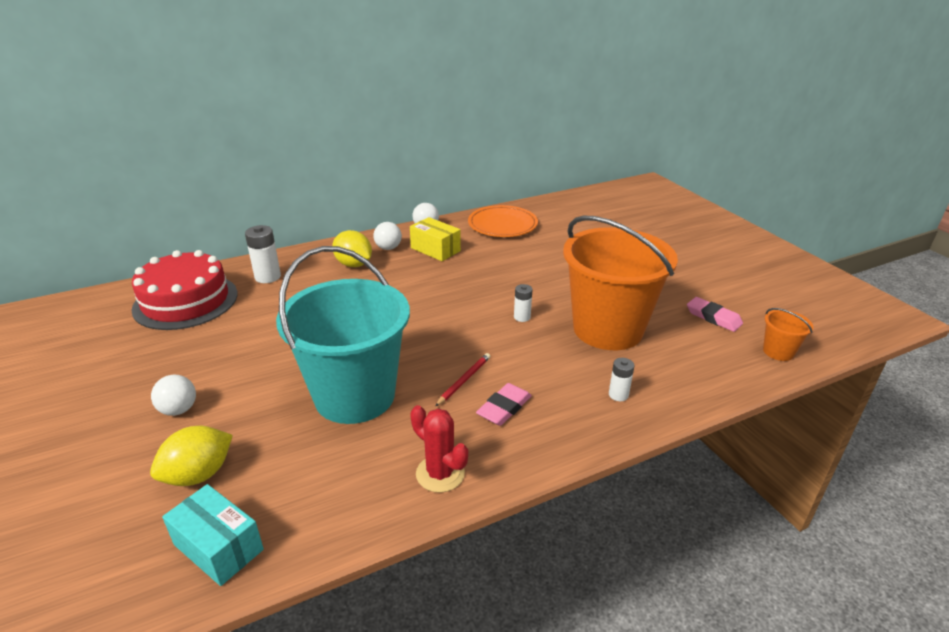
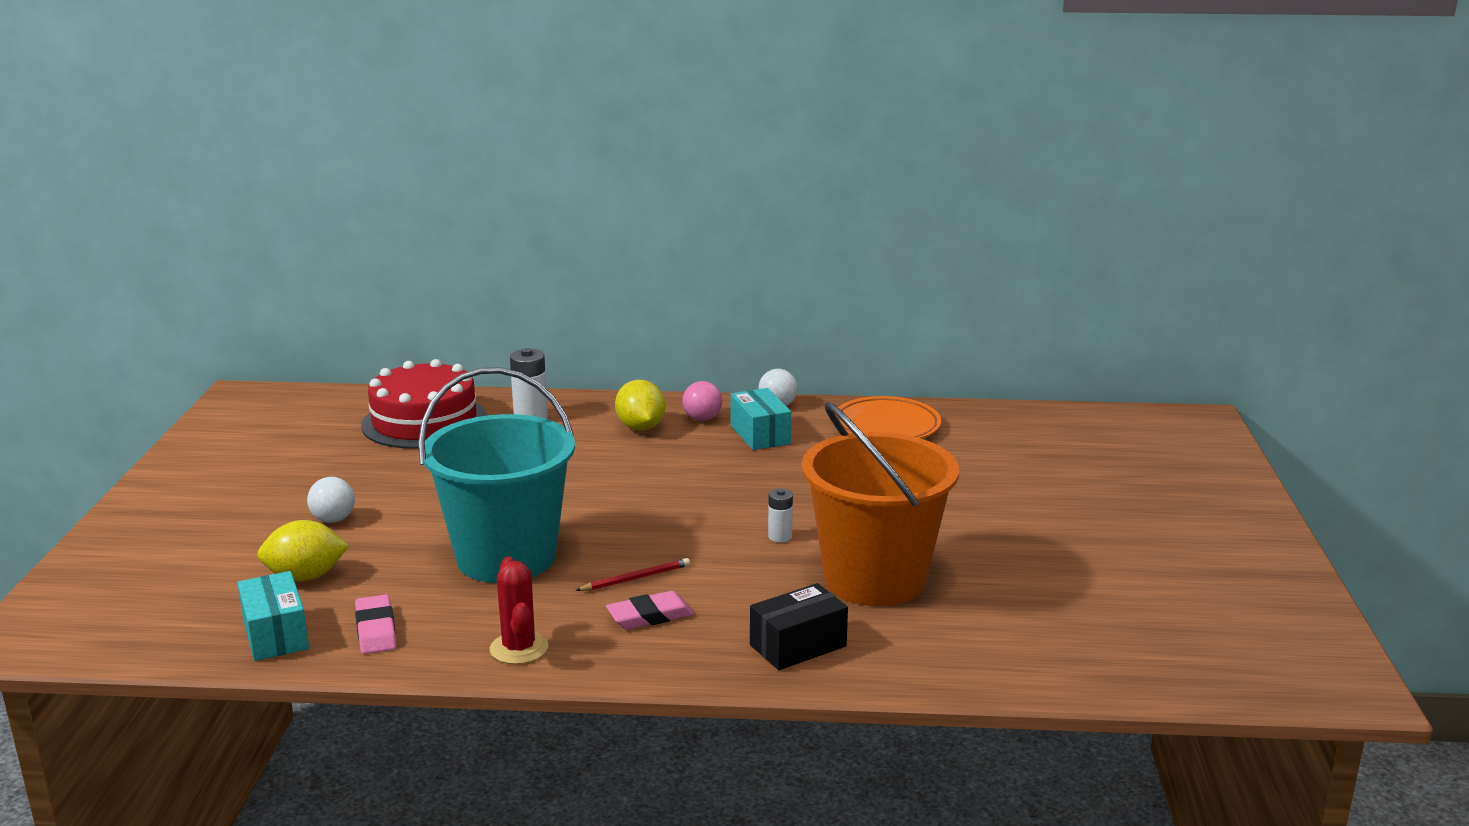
camera: 30 degrees right, 10 degrees down
white ball [373,222,402,250] -> pink ball [682,381,722,421]
yellow box [410,217,461,261] -> turquoise box [730,388,791,450]
white battery [609,358,634,401] -> black box [750,583,848,670]
pink eraser [687,297,743,332] -> pink eraser moved to [355,594,396,654]
orange bucket [763,308,813,361] -> none

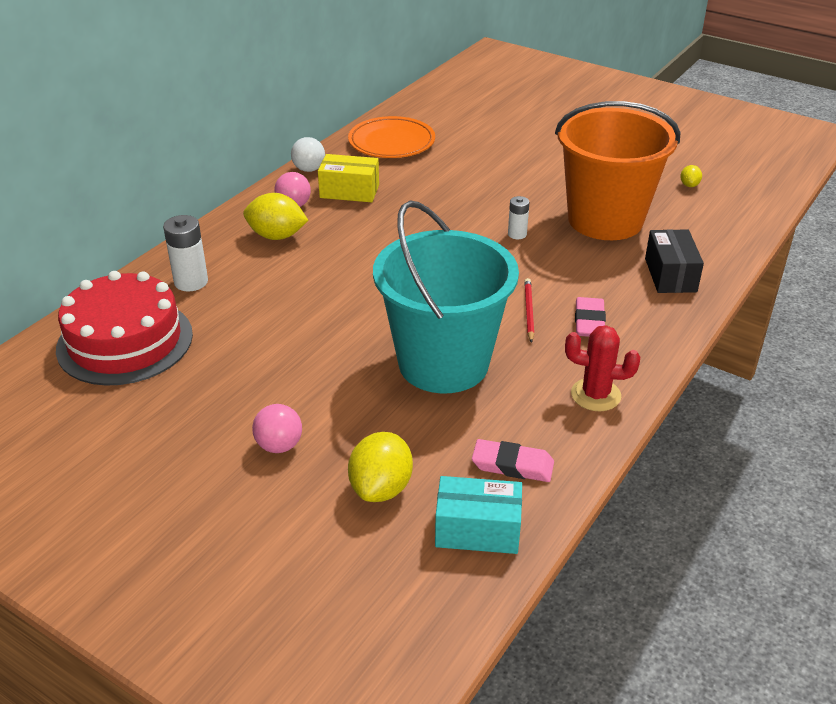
camera: 60 degrees left, 15 degrees up
white ball [307,477,355,523] -> pink ball [252,404,302,453]
turquoise box [730,388,791,450] -> yellow box [318,154,379,202]
none -> yellow lemon [680,165,702,187]

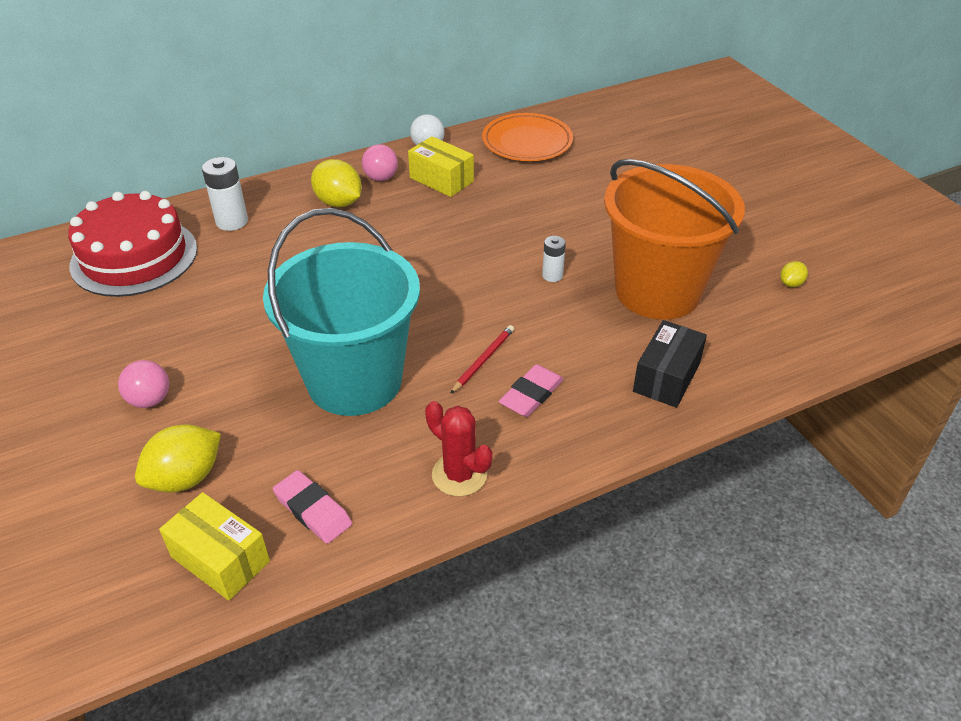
camera: 30 degrees right, 5 degrees up
turquoise box [435,476,522,554] -> yellow box [159,492,270,600]

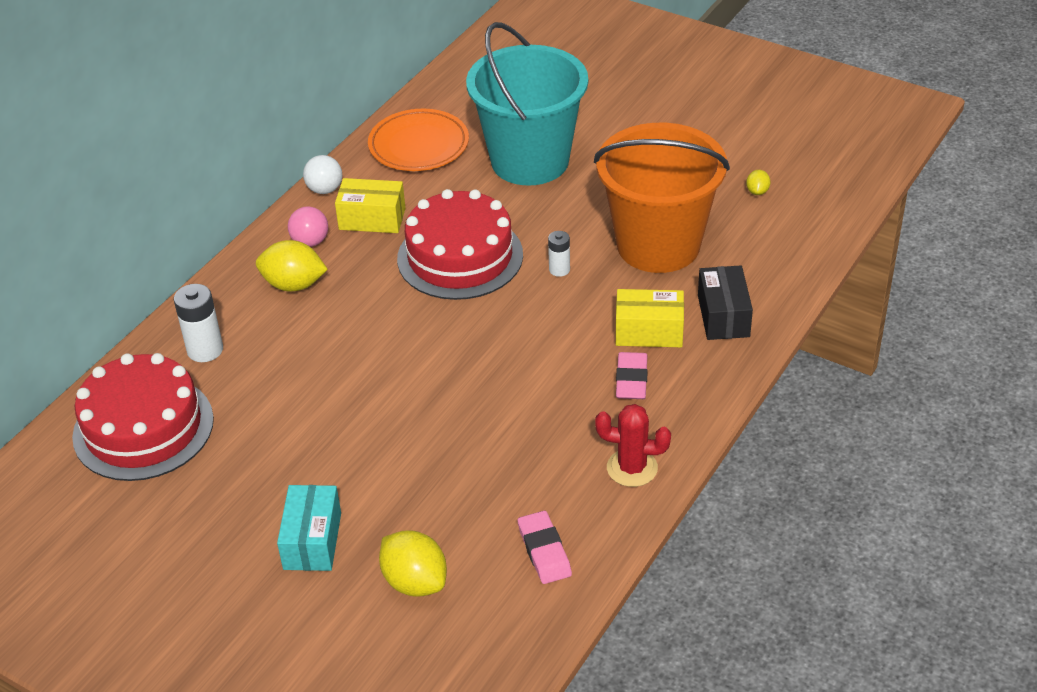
camera: 30 degrees left, 0 degrees up
pink ball [118,360,169,408] -> turquoise box [277,485,341,571]
yellow lemon [135,424,221,493] -> yellow lemon turned 60 degrees counterclockwise [379,530,447,597]
yellow box [159,492,270,600] -> yellow box moved to [616,289,684,347]
turquoise bucket [263,208,420,416] -> turquoise bucket moved to [466,22,588,186]
pink eraser [273,470,352,544] -> pink eraser turned 60 degrees clockwise [518,511,572,584]
red pencil [450,325,514,394] -> none
none -> red cake [397,189,523,300]

